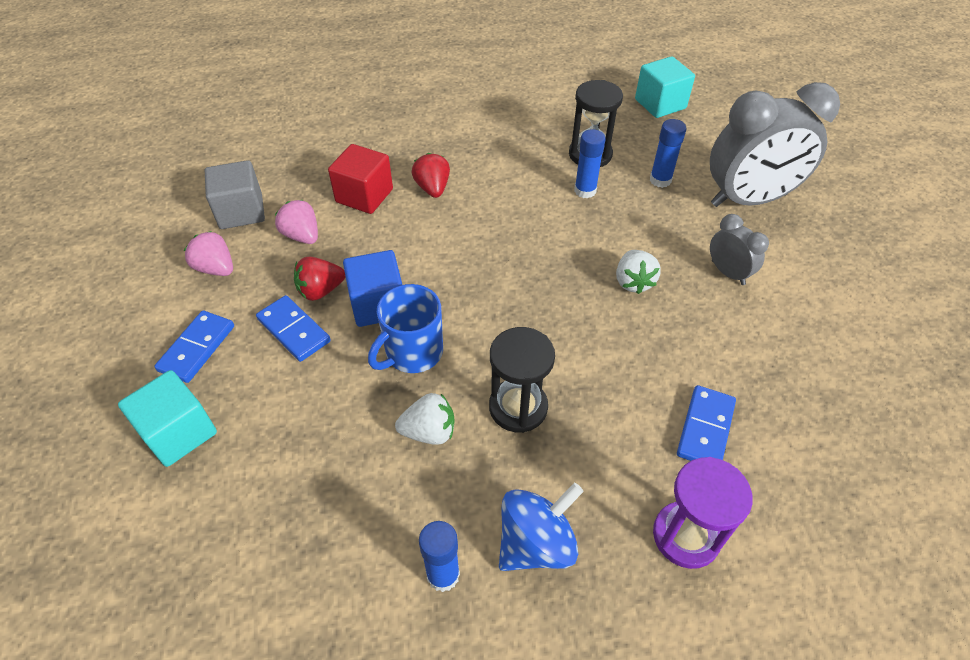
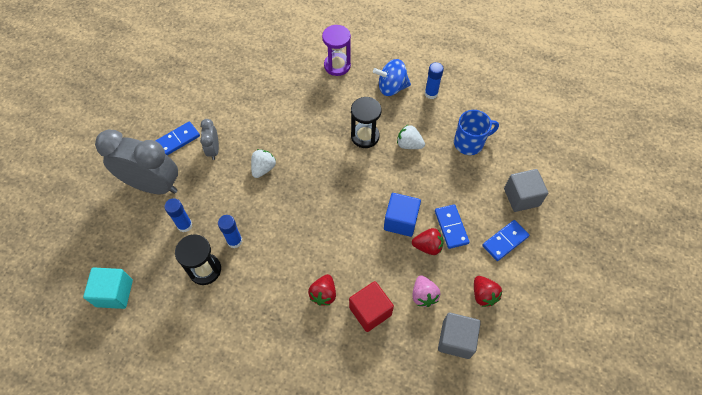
camera: 150 degrees left, 10 degrees up
turquoise cube [118,370,217,467] -> grey cube [504,169,548,212]
pink strawberry [184,231,233,276] -> red strawberry [474,276,502,307]
blue mug [368,284,443,373] -> blue mug moved to [454,110,499,155]
blue domino [677,385,736,461] -> blue domino moved to [155,121,200,155]

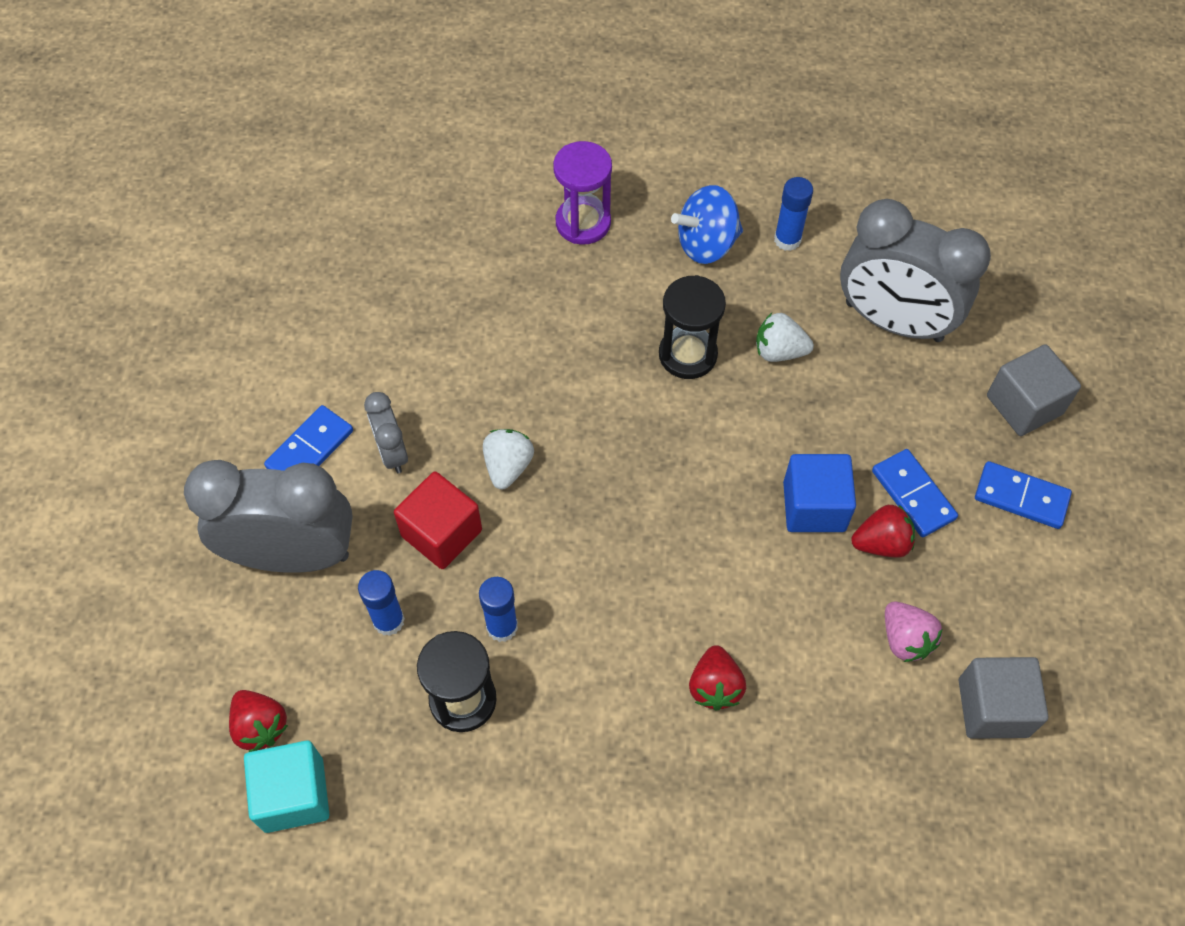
camera: 15 degrees left, 0 degrees up
red cube [349,281,394,332] -> red cube moved to [394,471,482,569]
blue mug [454,110,499,155] -> grey clock [840,199,991,342]
red strawberry [474,276,502,307] -> red strawberry moved to [229,690,288,752]
blue domino [482,220,529,261] -> blue domino turned 75 degrees clockwise [975,461,1072,529]

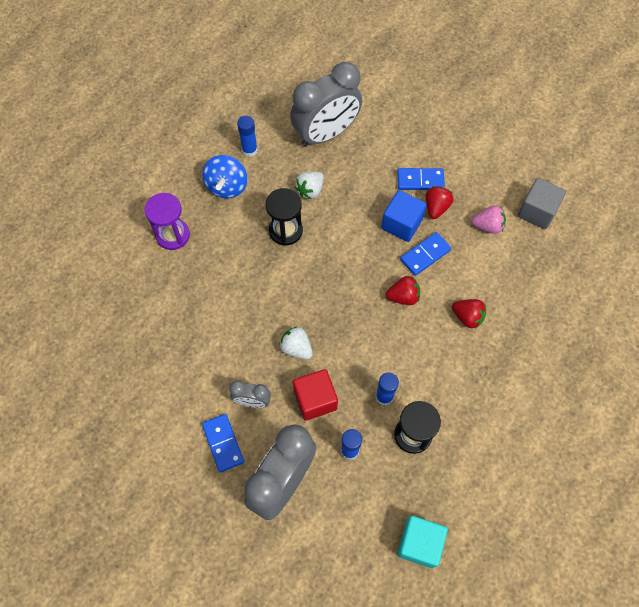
camera: 60 degrees left, 5 degrees up
red strawberry [229,690,288,752] -> red strawberry moved to [386,276,420,305]
blue domino [975,461,1072,529] -> blue domino moved to [400,232,452,276]
grey cube [987,344,1081,436] -> none

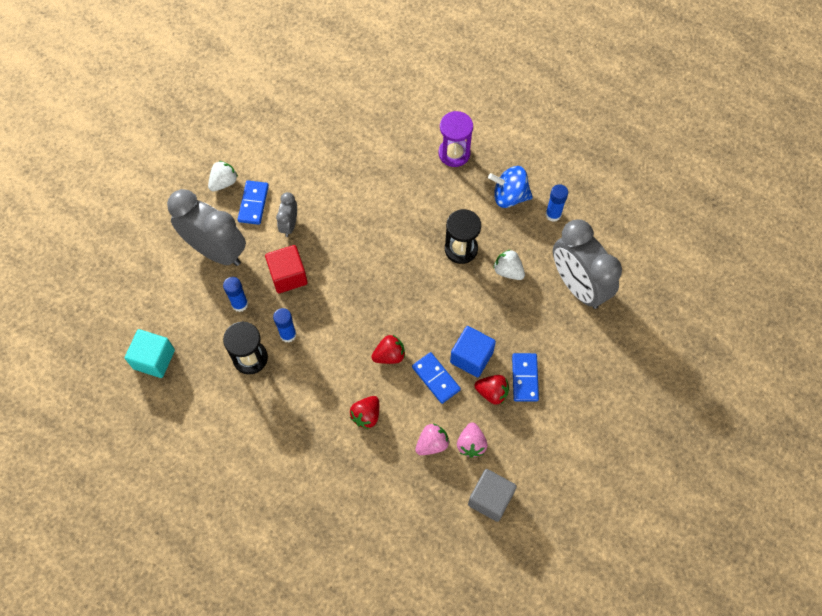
camera: 90 degrees right, 0 degrees up
blue domino [202,414,244,473] -> blue domino turned 60 degrees counterclockwise [238,180,269,225]
white strawberry [279,326,313,359] -> white strawberry moved to [208,161,238,191]
red strawberry [386,276,420,305] -> red strawberry turned 105 degrees counterclockwise [371,335,405,364]
none -> pink strawberry [415,423,450,455]

